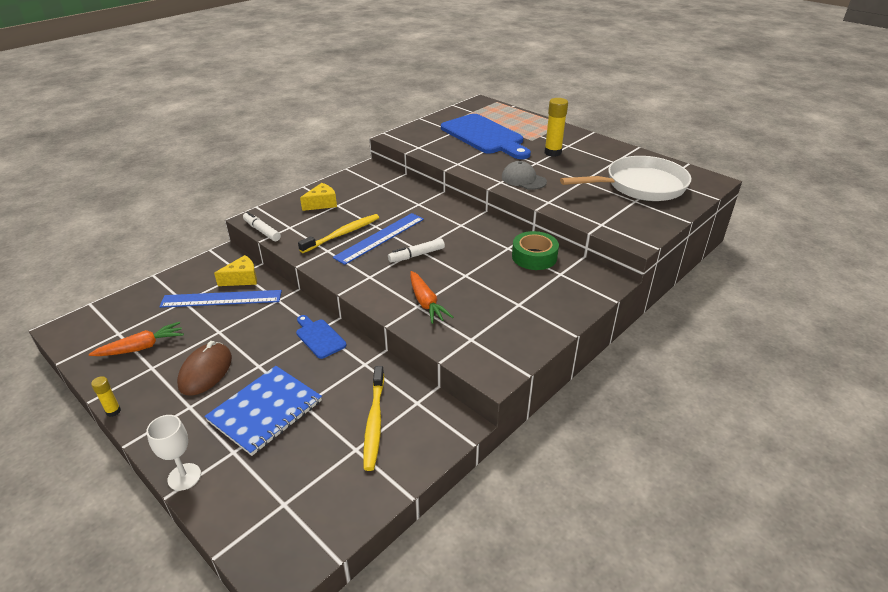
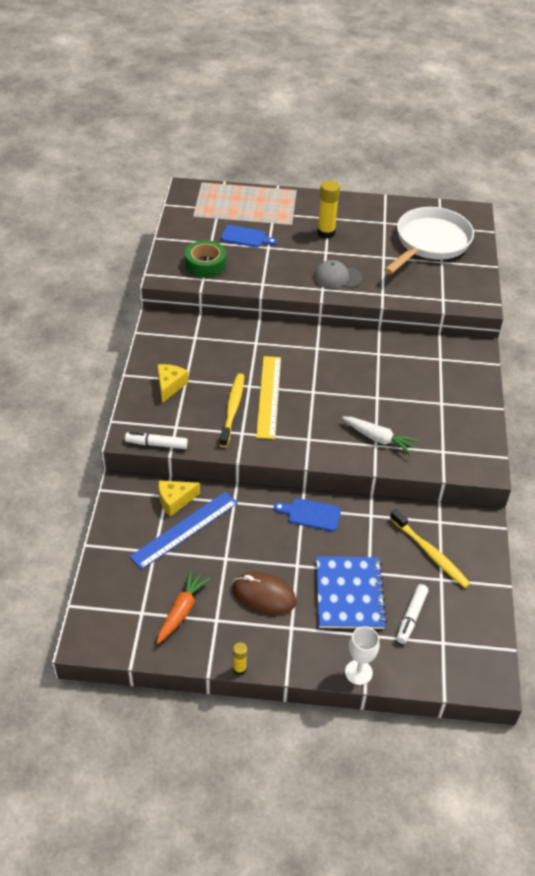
camera: 40 degrees left, 10 degrees up
brown mouse [177,341,232,396] -> brown mouse turned 45 degrees counterclockwise [232,572,297,615]
yellow cheese [214,255,257,286] -> yellow cheese turned 135 degrees counterclockwise [159,480,200,517]
blue ruler [333,213,424,265] -> yellow ruler [256,356,281,439]
white marker [388,238,445,263] -> white marker moved to [396,584,428,644]
orange carrot [410,271,453,324] -> white carrot [342,416,419,455]
blue cutting board [441,114,531,159] -> blue cutting board [221,225,277,248], size x0.46
green tape [512,231,559,270] -> green tape moved to [185,240,226,278]

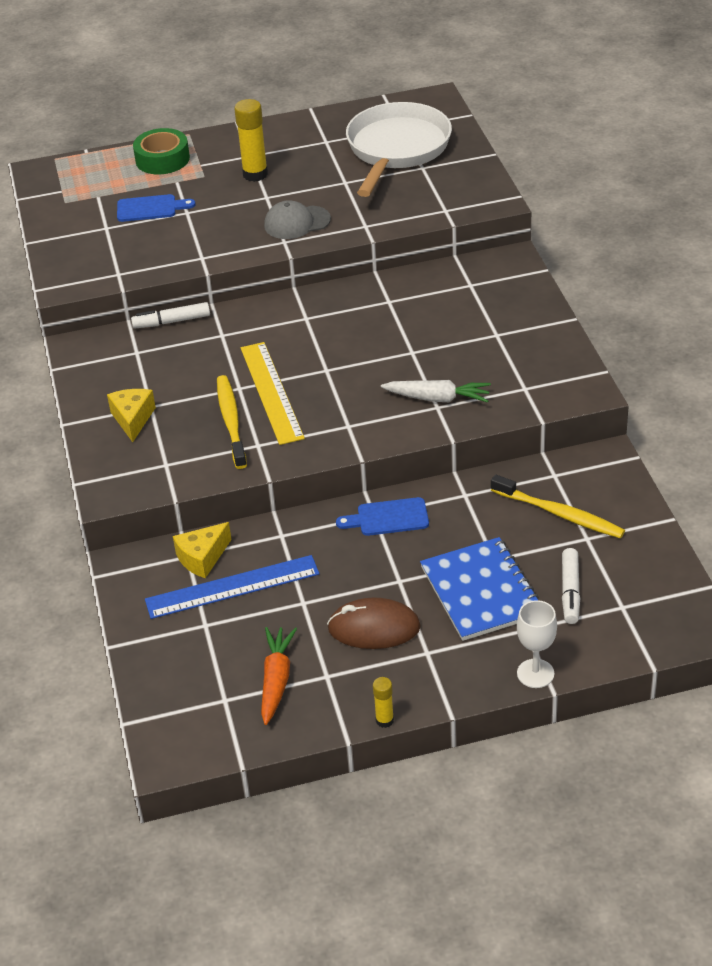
camera: 15 degrees left, 5 degrees down
white marker [125,432,188,449] -> white marker moved to [131,302,210,329]
blue ruler [129,492,238,569] -> blue ruler turned 45 degrees clockwise [145,555,319,619]
green tape [185,240,226,278] -> green tape moved to [133,128,190,174]

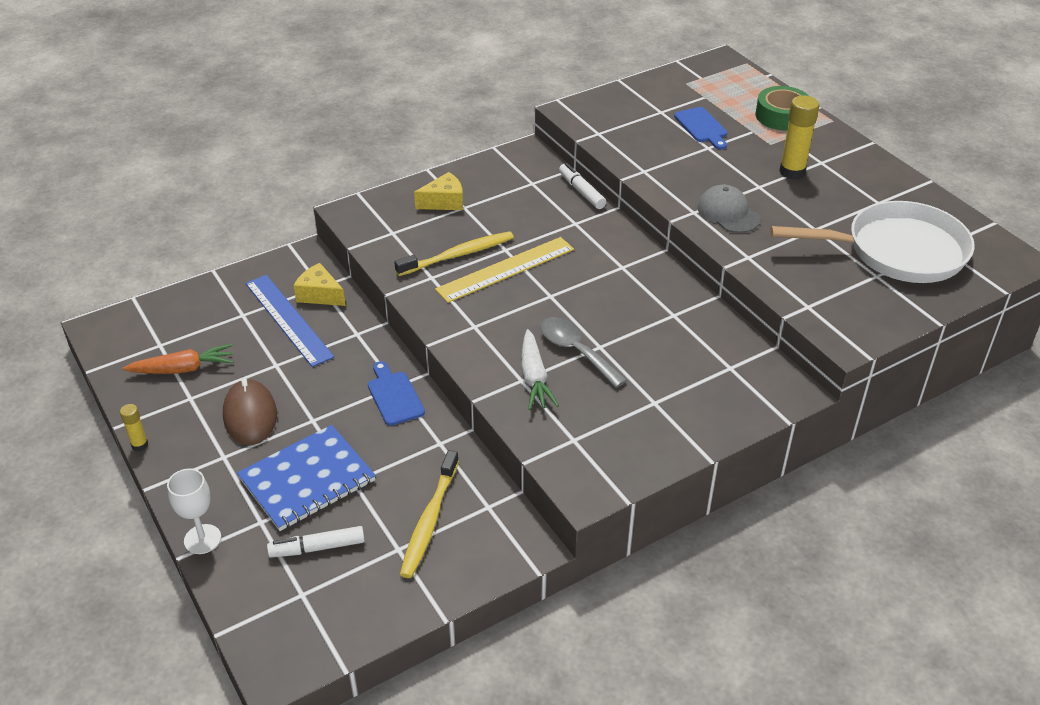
camera: 70 degrees right, 0 degrees up
none -> grey spoon [540,317,627,388]

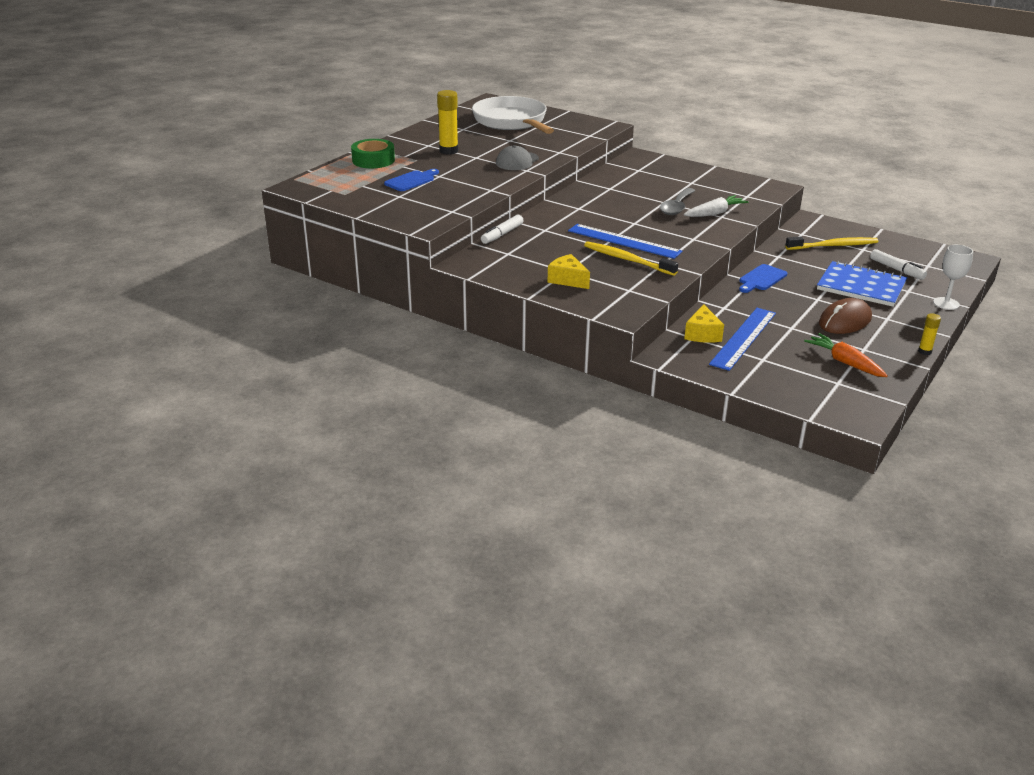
camera: 115 degrees left, 10 degrees down
yellow ruler [435,237,574,303] -> blue ruler [568,224,682,259]

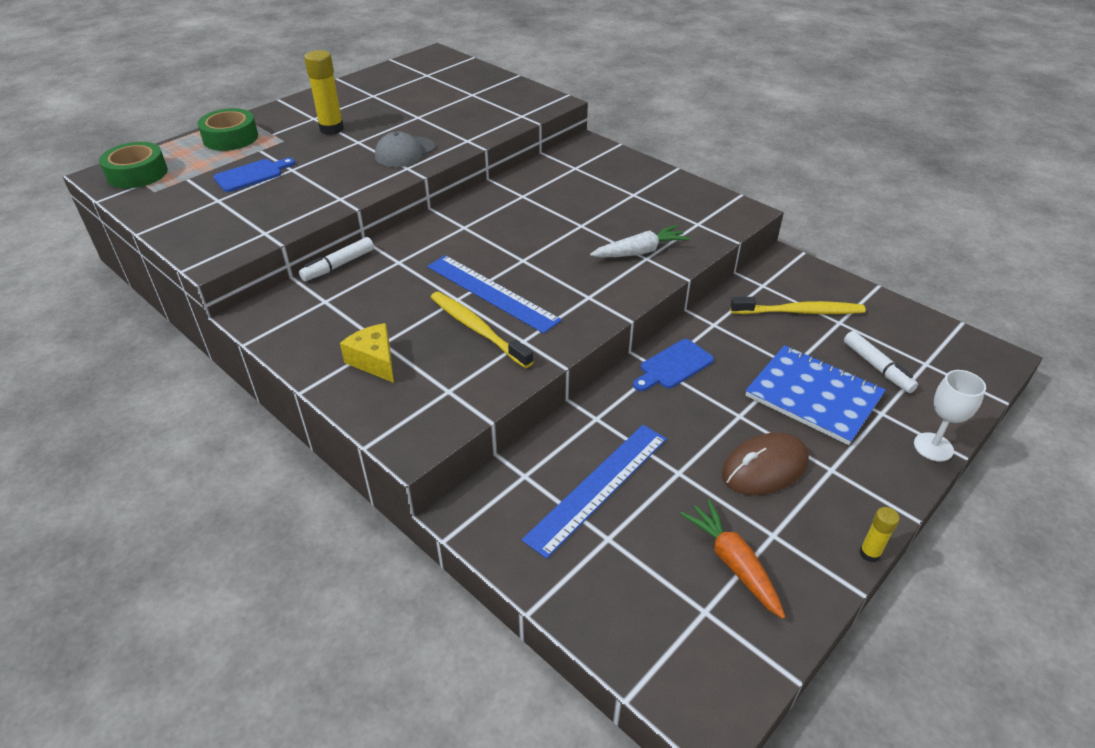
camera: 10 degrees right, 10 degrees up
white pan [472,96,554,134] -> none
grey spoon [660,188,695,215] -> none
yellow cheese [684,304,724,343] -> none
none -> green tape [99,142,168,189]

